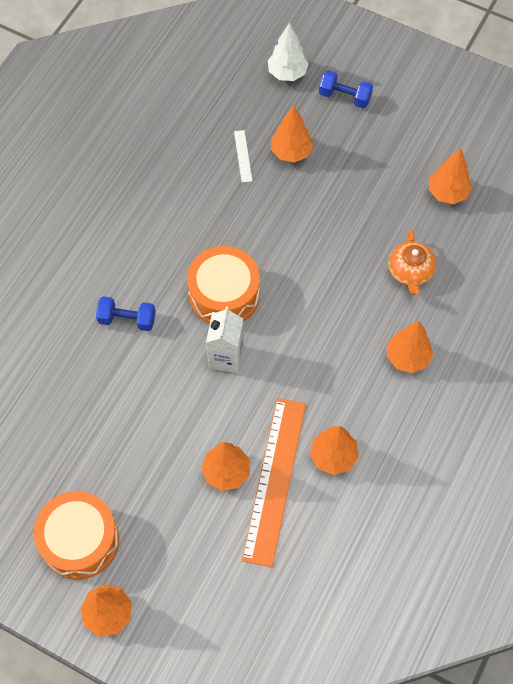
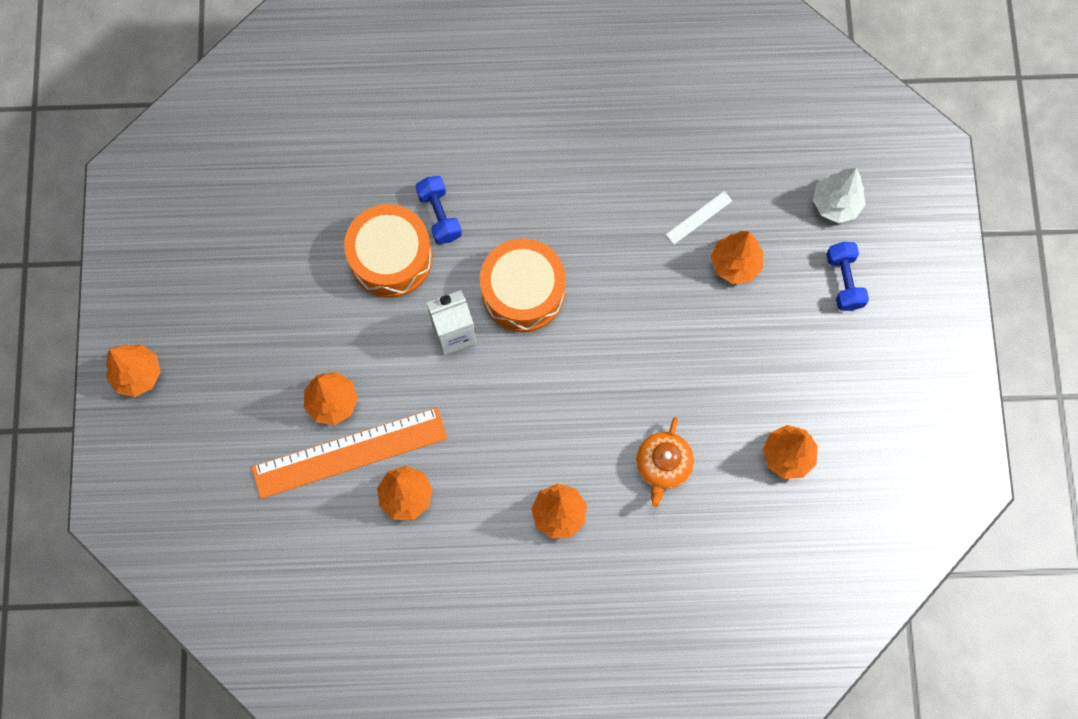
camera: 60 degrees right, 10 degrees up
orange drum [34,491,119,579] -> orange drum moved to [344,204,433,298]
orange teapot [389,229,436,295] -> orange teapot turned 45 degrees counterclockwise [636,417,694,507]

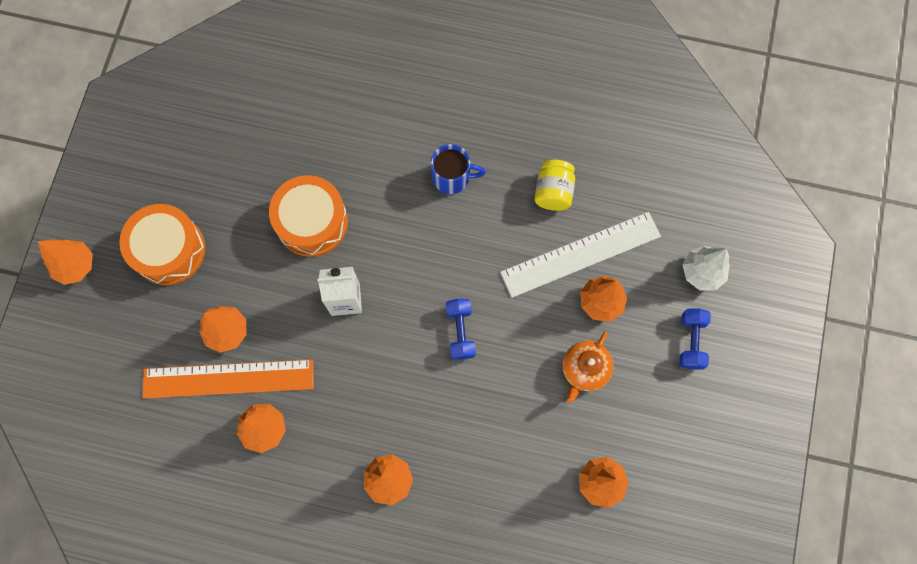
camera: 15 degrees right, 0 degrees up
blue dumbbell [415,176,462,244] -> blue dumbbell moved to [446,299,476,360]
orange drum [480,238,566,332] -> orange drum moved to [119,204,205,285]
orange teapot [636,417,694,507] -> orange teapot moved to [563,331,613,403]
white ruler [666,191,732,244] -> white ruler [500,212,661,298], size x2.46
none -> blue mug [431,144,486,194]
none -> yellow jar [535,160,575,211]

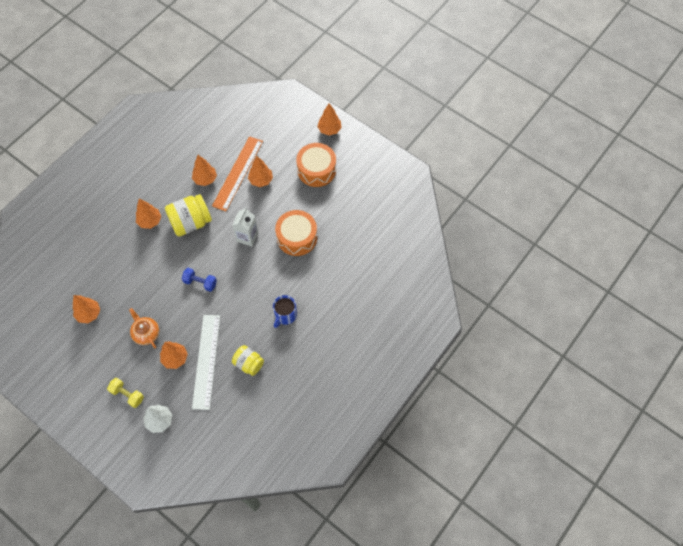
camera: 115 degrees right, 10 degrees down
blue dumbbell [679,308,711,370] -> yellow dumbbell [107,378,144,408]
none -> yellow jar [165,194,212,236]

